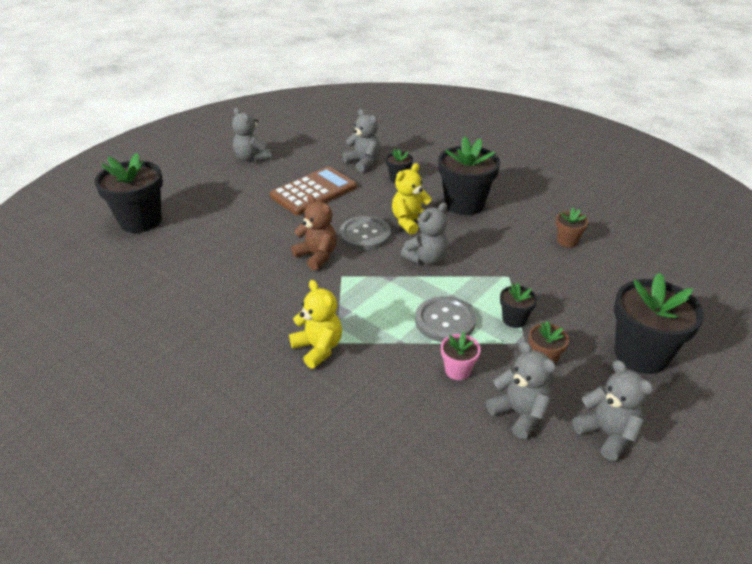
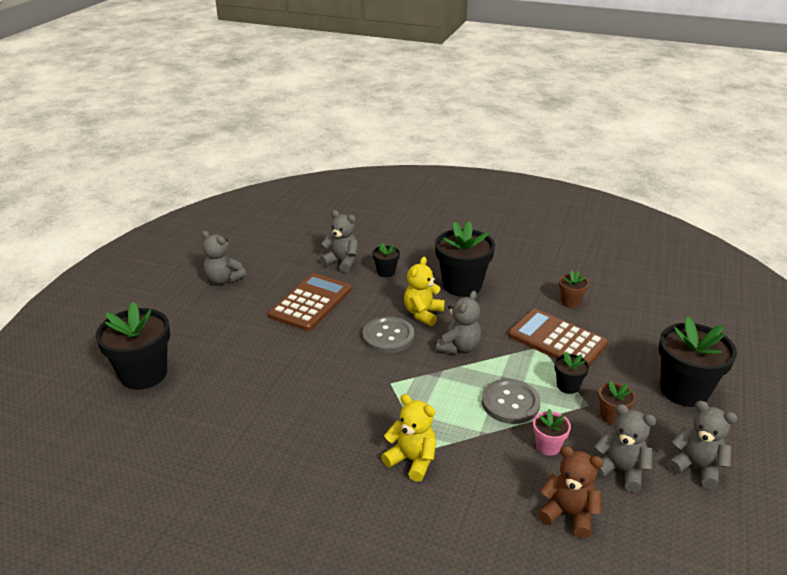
camera: 20 degrees left, 5 degrees down
brown teddy bear [291,194,337,271] -> brown teddy bear moved to [538,446,604,538]
none -> brown calculator [508,309,608,366]

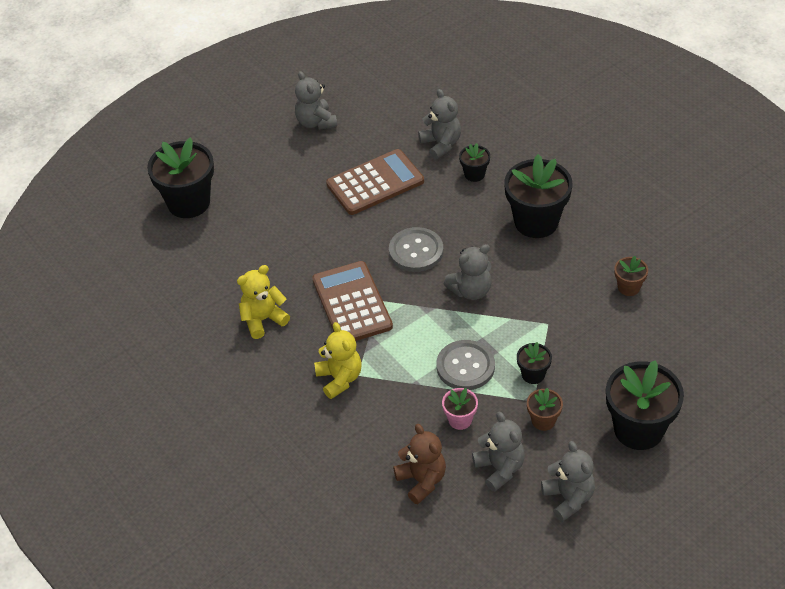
camera: 35 degrees right, 15 degrees up
yellow teddy bear [404,257,445,326] -> yellow teddy bear moved to [237,265,290,339]
brown calculator [508,309,608,366] -> brown calculator moved to [312,261,393,341]

